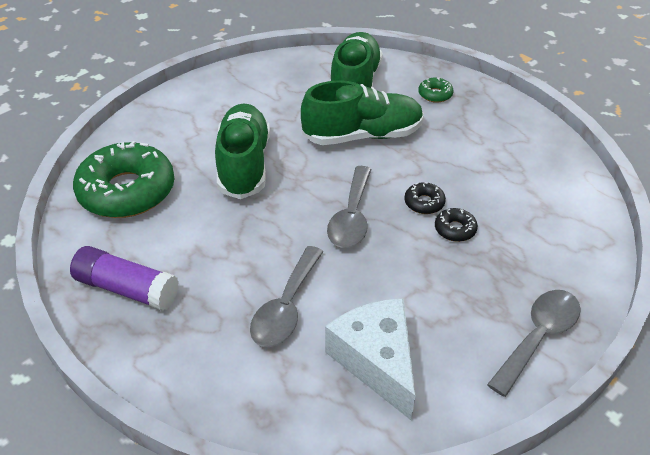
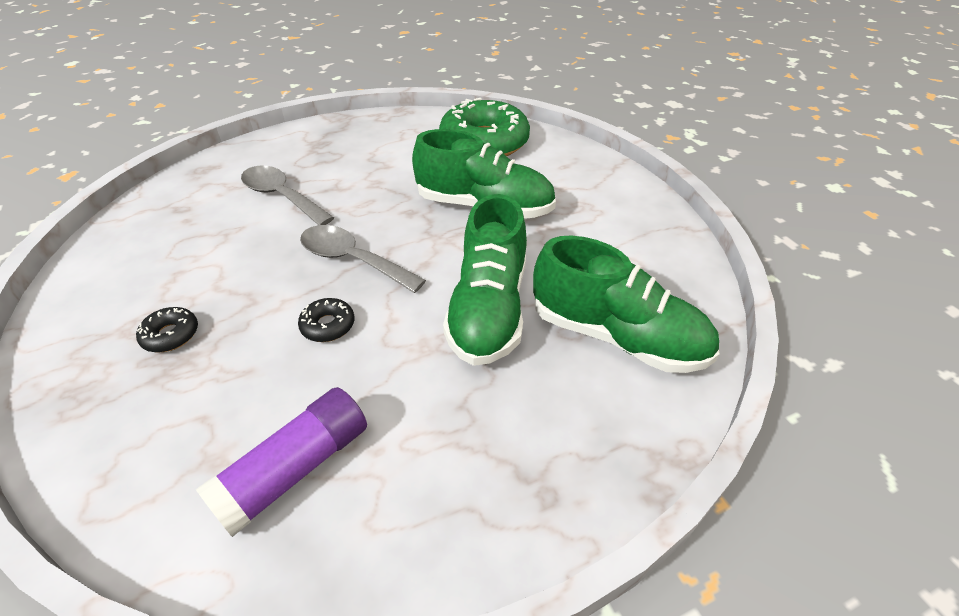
camera: 110 degrees right, 0 degrees up
purple glue stick [70,246,179,311] -> purple glue stick moved to [196,387,367,537]
white cheese [325,298,415,421] -> none
green donut [418,78,453,103] -> none
black donut [435,208,478,242] -> black donut moved to [136,307,198,352]
grey spoon [487,290,581,397] -> none

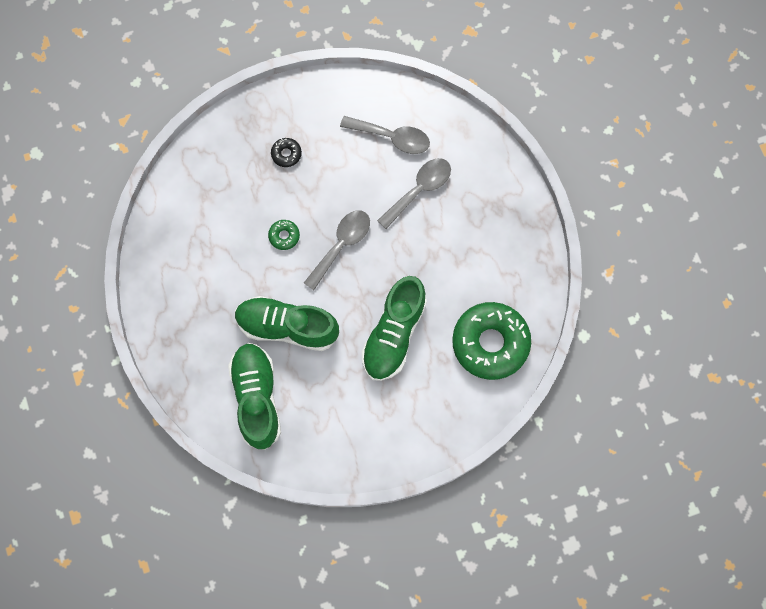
camera: 95 degrees right, 30 degrees up
purple glue stick [196,387,367,537] -> none
black donut [298,298,355,342] -> green donut [268,220,300,250]
green shoe [533,236,719,373] -> green shoe turned 135 degrees clockwise [228,343,281,450]
none -> grey spoon [340,116,430,154]

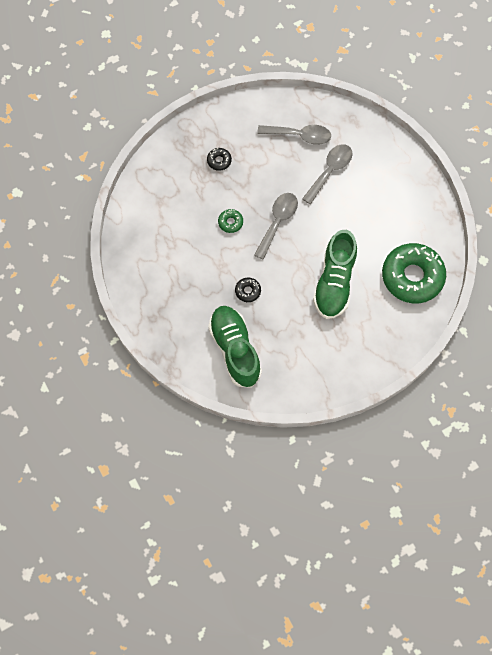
camera: 10 degrees left, 5 degrees down
green shoe [235,296,339,351] -> black donut [235,278,261,302]

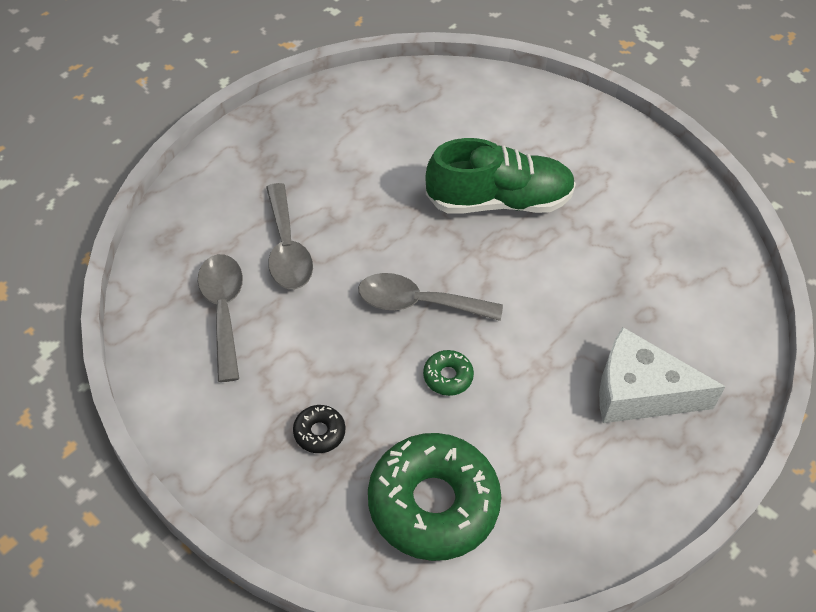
camera: 110 degrees left, 15 degrees down
green shoe [208,306,262,388] -> none
black donut [235,278,261,302] -> none
grey spoon [302,144,352,204] -> grey spoon turned 120 degrees counterclockwise [266,183,313,289]
green donut [382,243,446,303] -> green donut moved to [368,433,501,561]
none -> white cheese [599,327,725,423]

